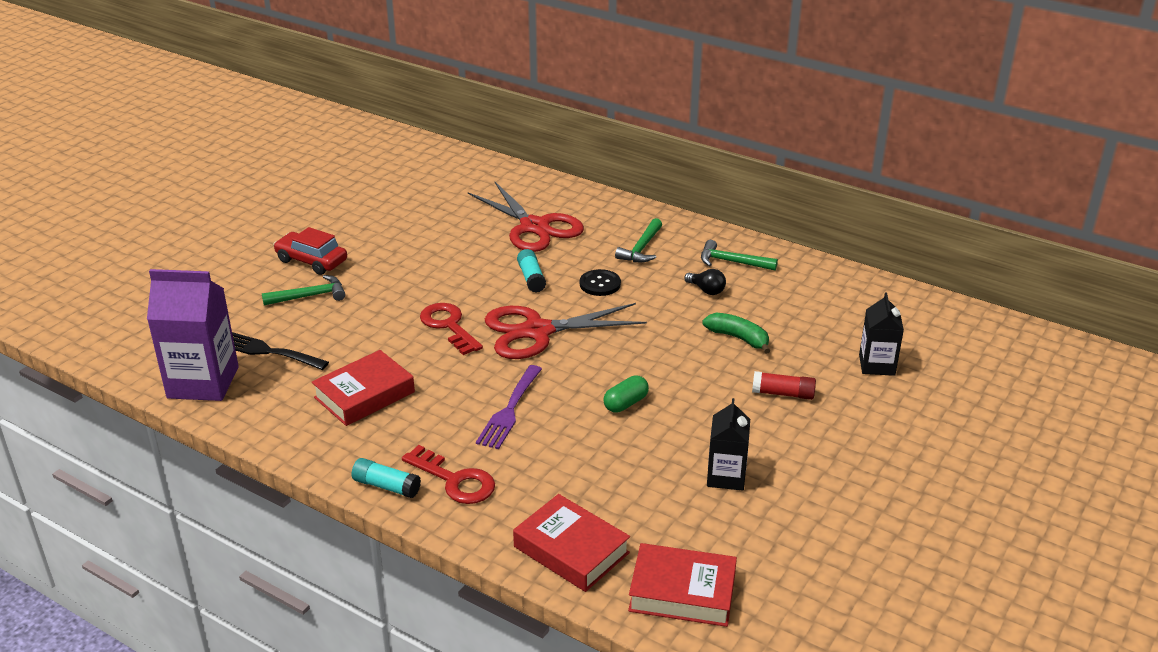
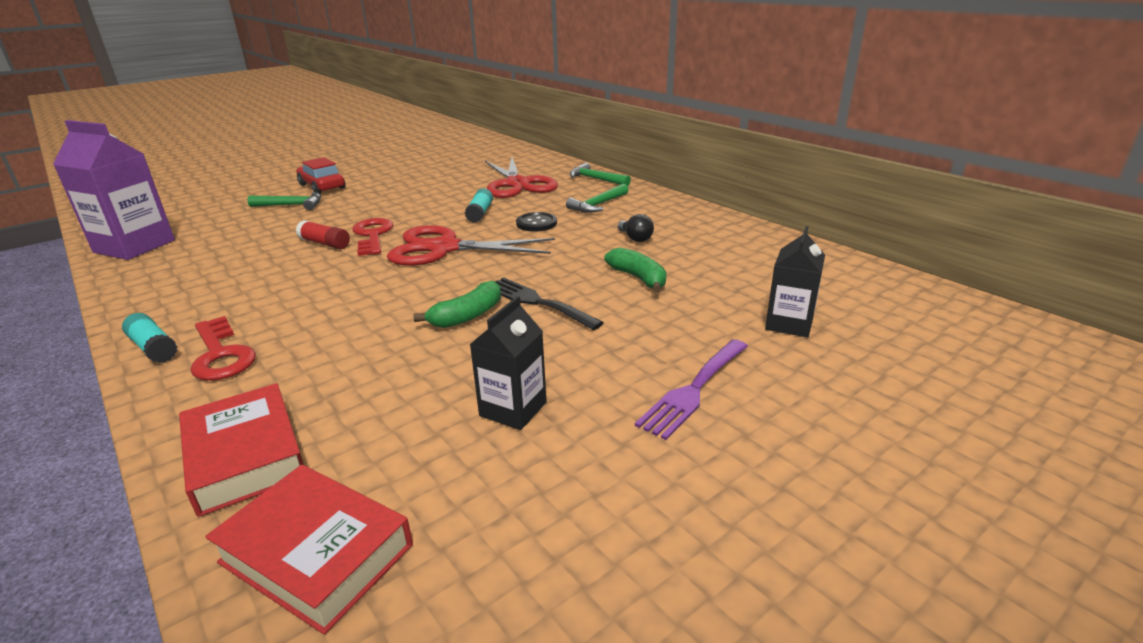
camera: 20 degrees right, 5 degrees down
black fork [232,332,329,370] -> black fork moved to [495,277,604,330]
red book [312,350,415,426] -> none
purple fork [476,365,542,449] -> purple fork moved to [635,339,748,440]
green capsule [604,375,649,413] -> green banana [413,281,501,328]
green hammer [701,240,778,271] -> green hammer moved to [569,163,631,186]
red glue stick [752,371,816,400] -> red glue stick moved to [296,220,350,249]

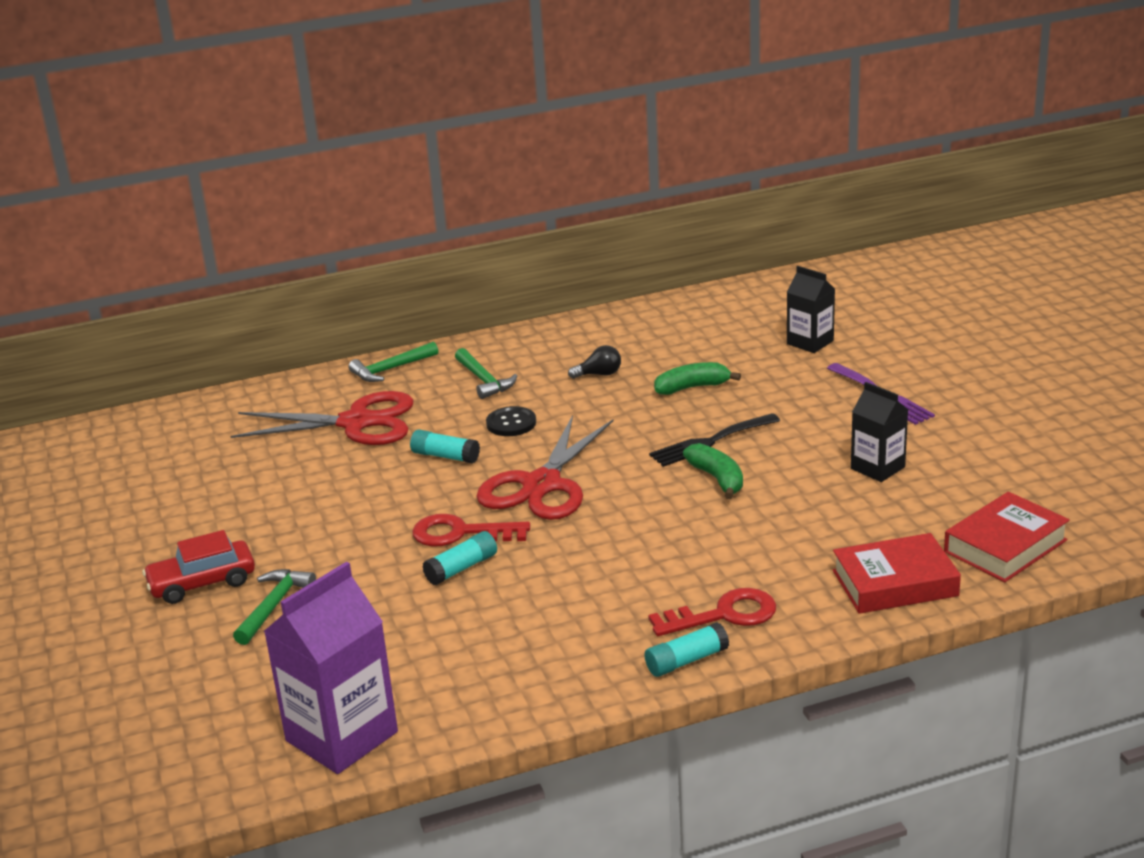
camera: 70 degrees left, 0 degrees up
red glue stick [296,220,350,249] -> turquoise glue stick [422,531,497,585]

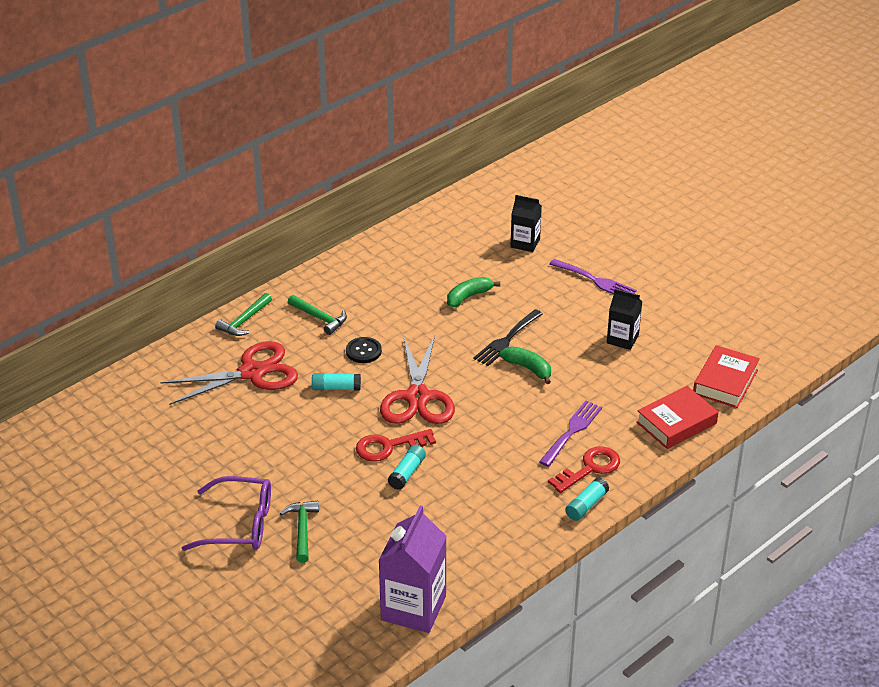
camera: 25 degrees left, 10 degrees up
red car [142,530,255,604] -> purple glasses [182,476,271,551]
black light bulb [568,345,621,379] -> none
none -> purple fork [539,401,602,467]

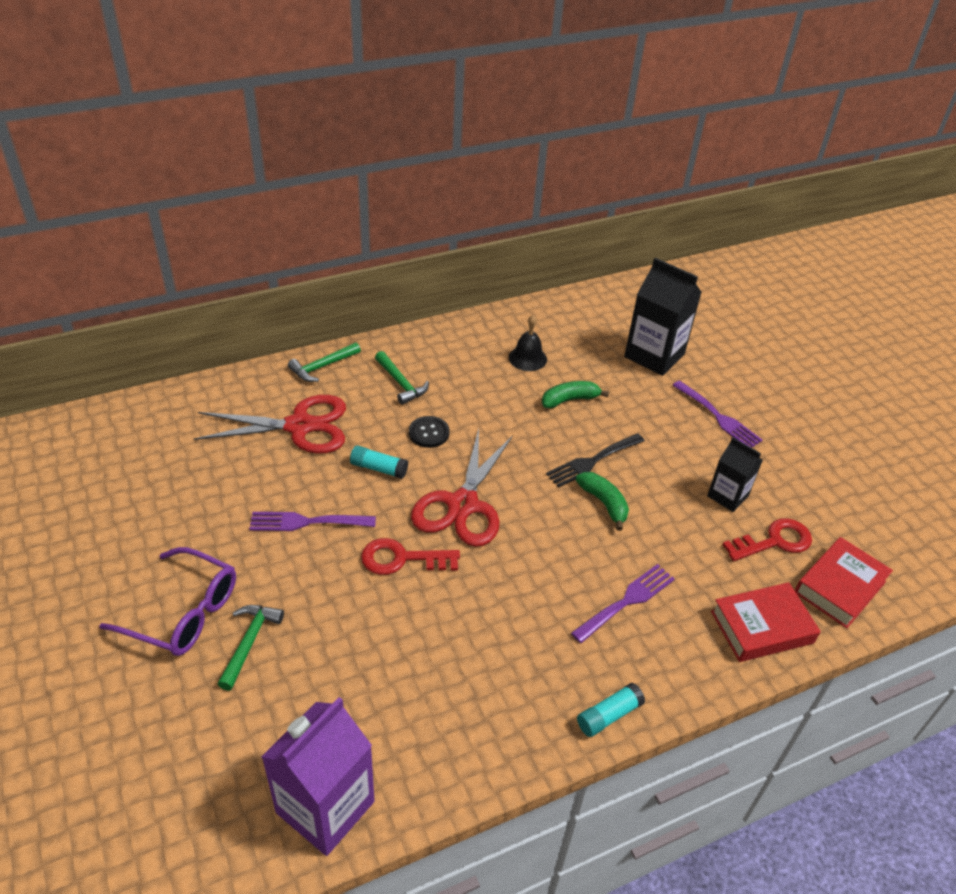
camera: 15 degrees right, 5 degrees up
turquoise glue stick [388,445,426,490] -> none
black carton [510,195,542,252] -> black carton [624,258,702,376], size x1.70
red key [548,446,620,493] -> red key moved to [722,518,812,561]
none -> purple fork [249,512,376,531]
none -> black bell [509,315,547,371]

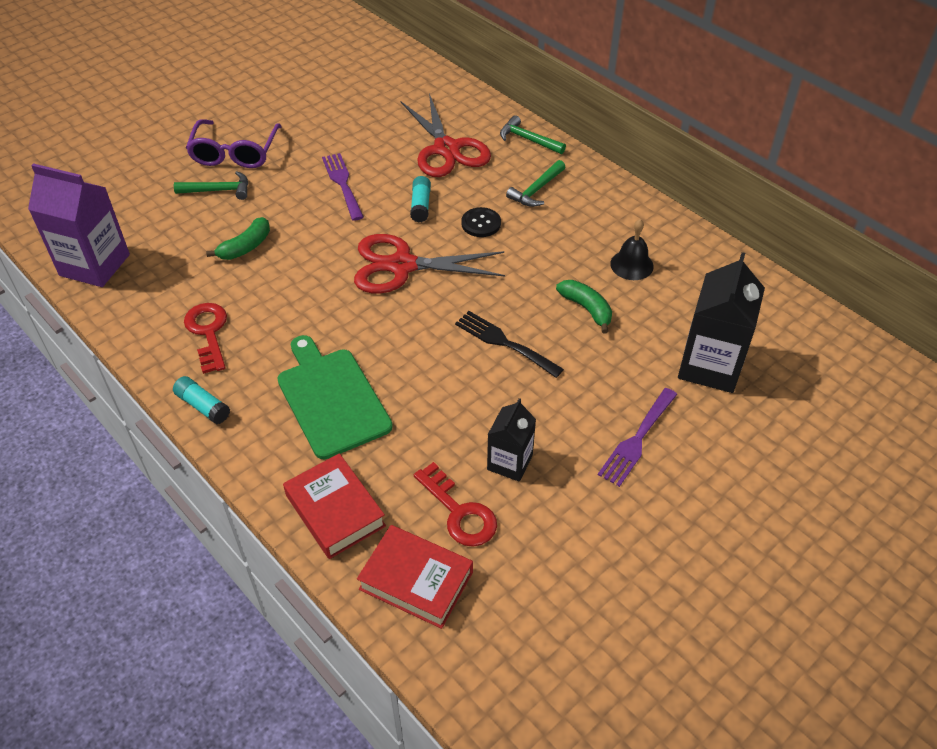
camera: 75 degrees right, 5 degrees up
red key [361,538,460,575] -> red key moved to [184,303,227,374]
purple fork [571,564,675,643] -> green cutting board [277,335,393,459]
green banana [576,472,629,531] -> green banana moved to [206,217,270,260]

